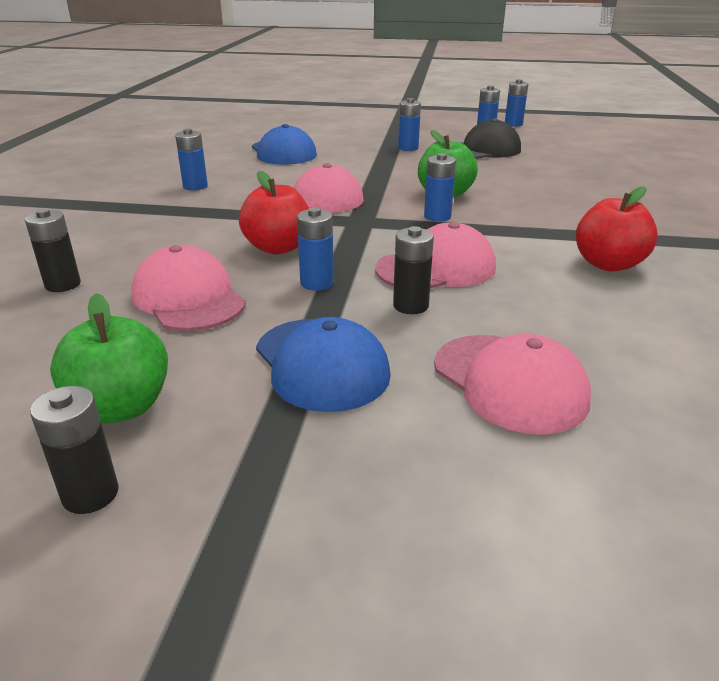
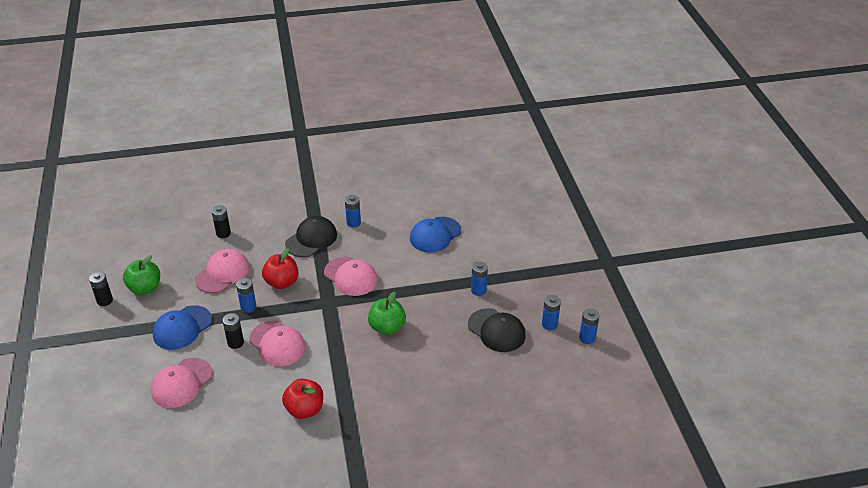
camera: 70 degrees right, 10 degrees up
blue battery [424,153,456,222] -> none
none -> black cap [285,216,337,257]

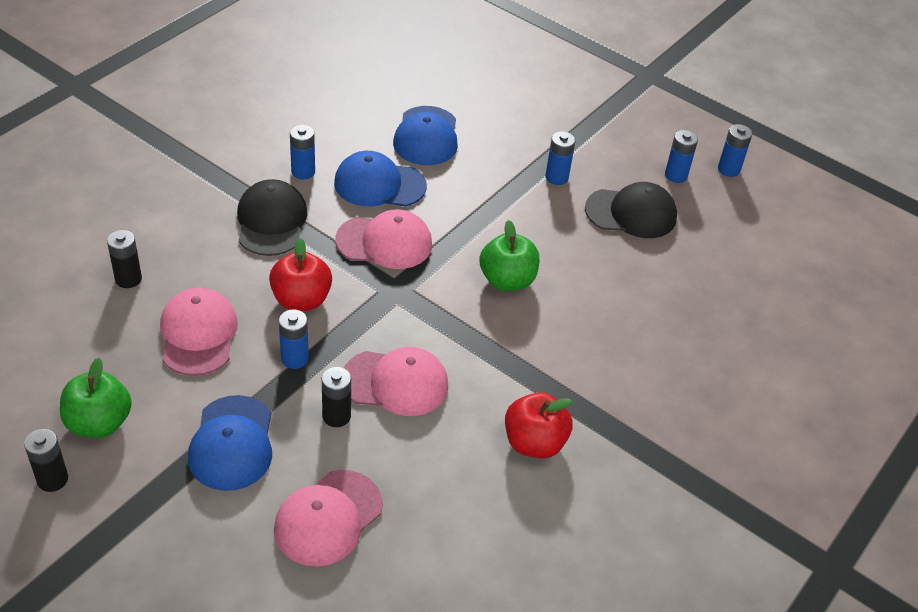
camera: 45 degrees left, 5 degrees up
pink cap [151,358,213,408] -> pink cap turned 45 degrees clockwise [274,470,383,567]
none -> blue cap [334,151,427,207]

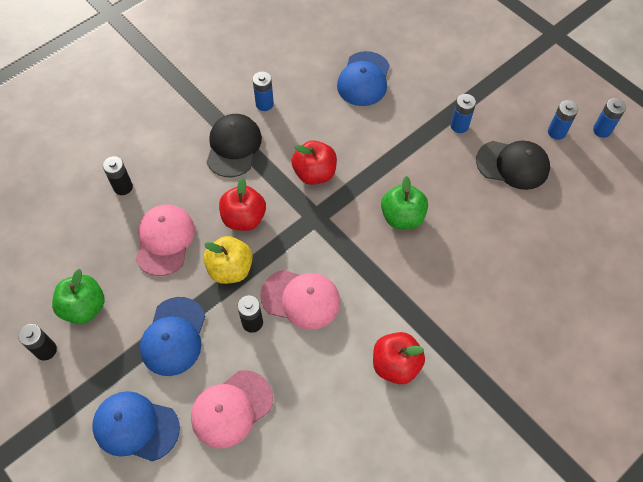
camera: 15 degrees right, 15 degrees up
blue battery [279,309,309,369] -> yellow apple [203,236,253,284]
blue cap [334,151,427,207] -> blue cap moved to [92,391,180,461]
pink cap [336,209,432,269] -> red apple [291,140,337,185]

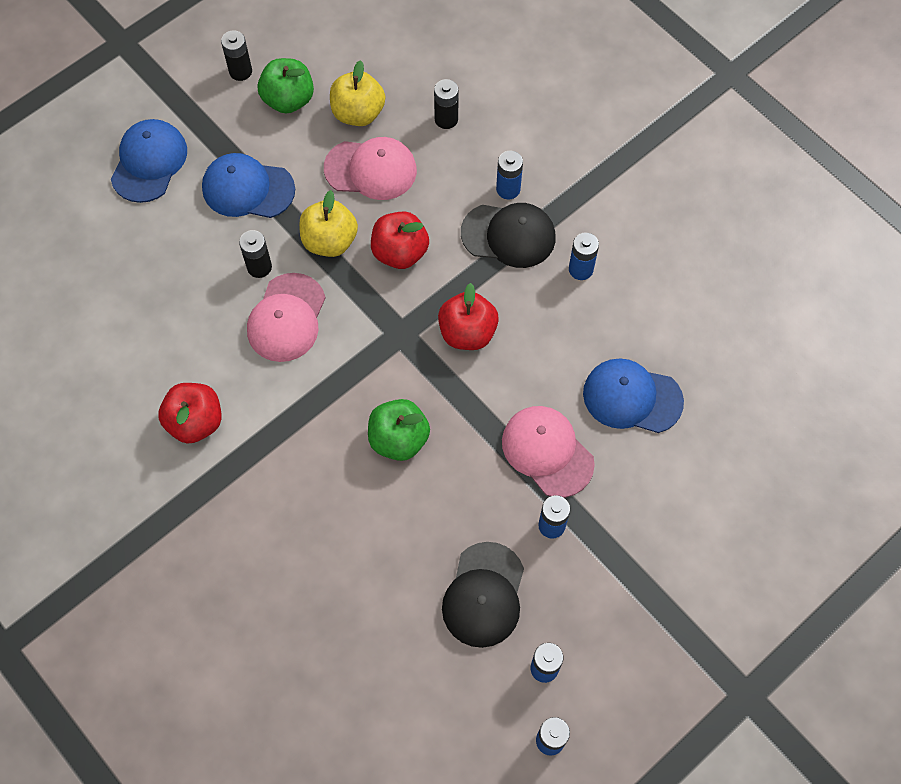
camera: 90 degrees right, 5 degrees up
pink cap [191,370,273,448] -> pink cap moved to [502,406,595,498]
none -> yellow apple [330,60,385,126]
none -> blue battery [496,151,523,199]

